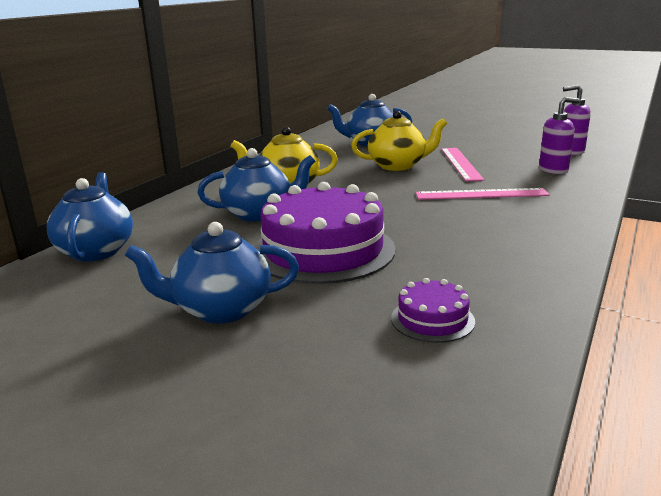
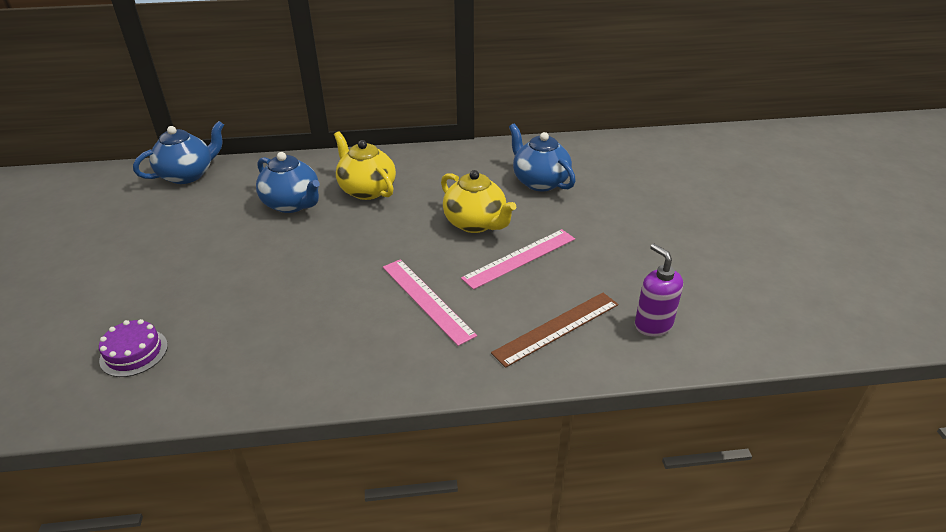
camera: 55 degrees right, 15 degrees up
blue teapot [125,222,299,324] -> none
purple cake [253,182,395,284] -> none
purple soap dispenser [539,97,580,174] -> brown ruler [491,293,618,368]

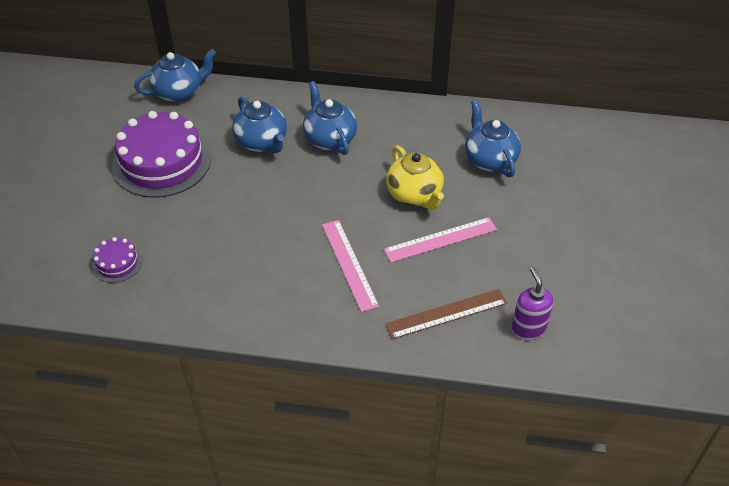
camera: 15 degrees right, 10 degrees up
yellow teapot [334,131,396,200] -> blue teapot [303,81,357,155]
none -> purple cake [112,111,211,198]

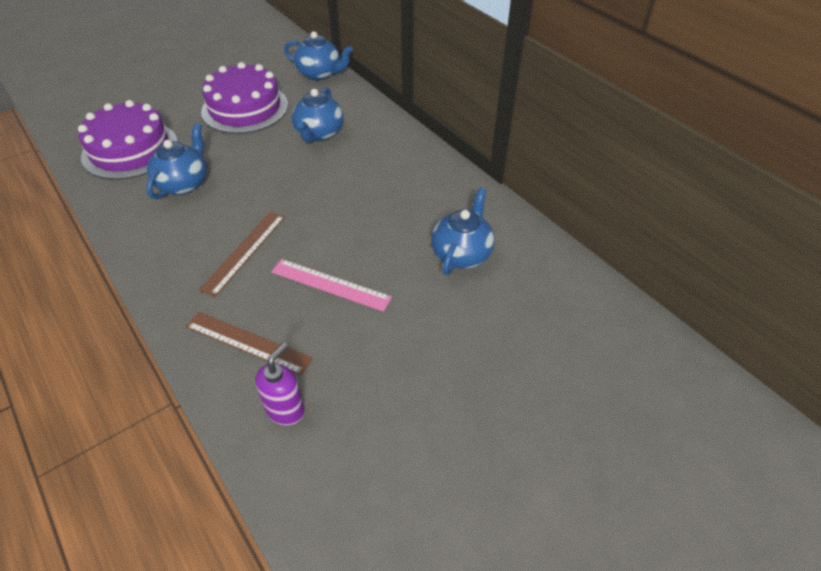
camera: 45 degrees right, 0 degrees up
purple cake [92,237,142,283] -> purple cake [78,100,178,180], size x2.18
blue teapot [303,81,357,155] -> blue teapot moved to [146,123,207,199]
pink ruler [322,220,379,312] -> brown ruler [199,211,285,297]
yellow teapot [386,145,444,210] -> none

